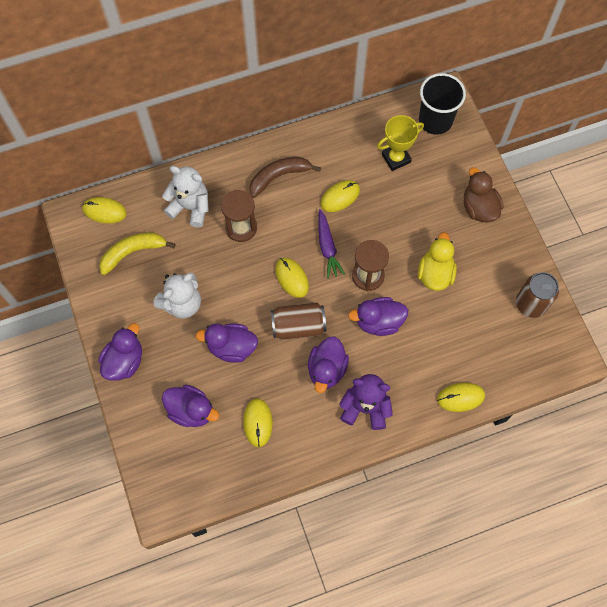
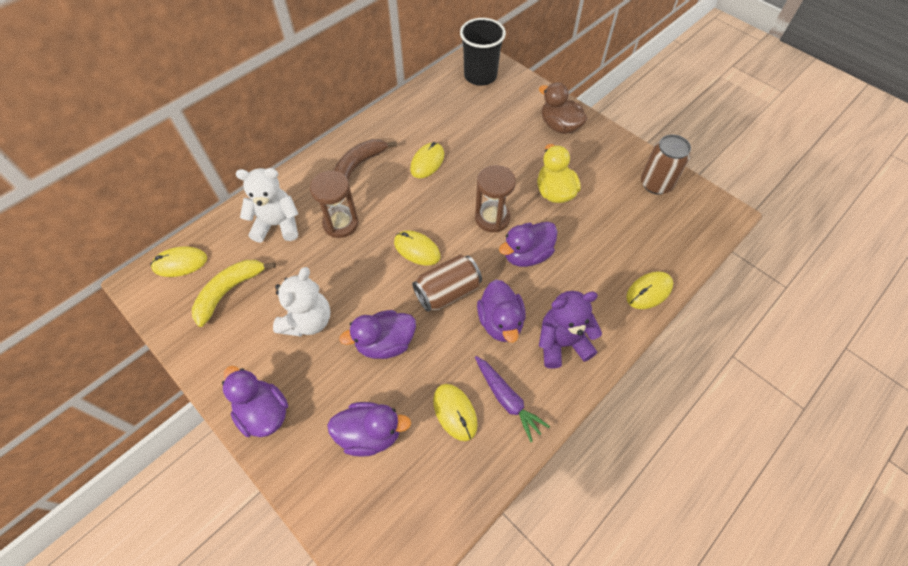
camera: 25 degrees left, 10 degrees down
purple duck [98,323,142,381] -> purple duck turned 45 degrees counterclockwise [222,366,288,437]
purple carrot [318,209,345,279] -> purple carrot moved to [475,356,550,442]
yellow trophy [377,115,424,171] -> none

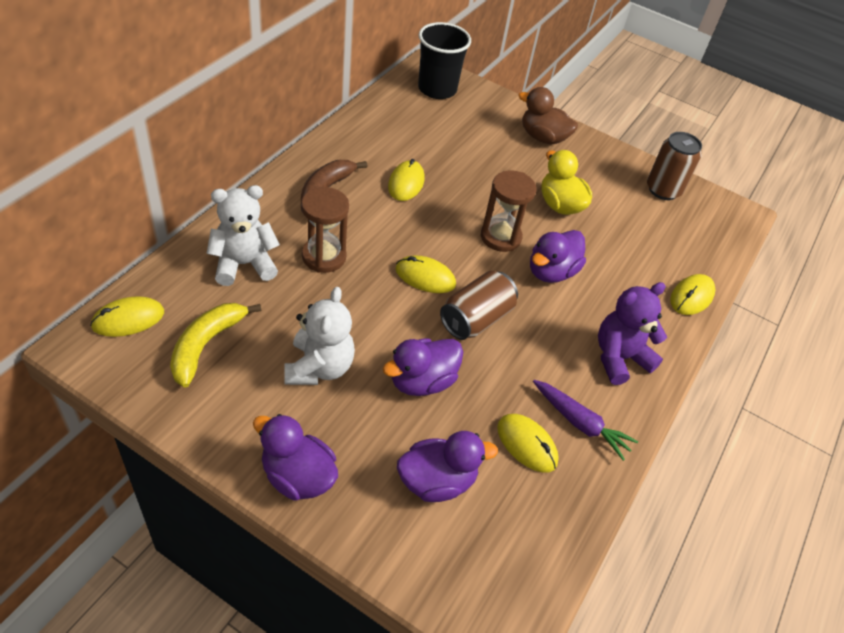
camera: 20 degrees left, 10 degrees down
purple duck [477,280,525,343] -> none

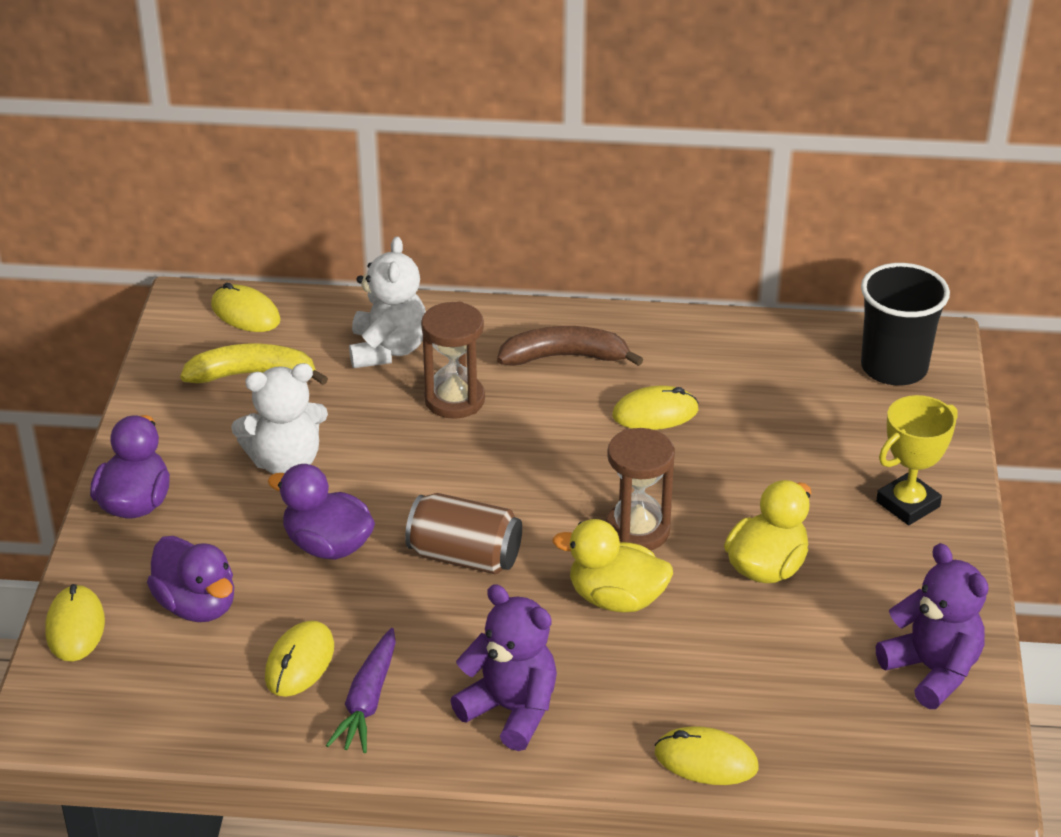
camera: 70 degrees right, 10 degrees down
white teddy bear [206,185,280,286] -> white teddy bear turned 45 degrees clockwise [349,236,426,368]
yellow mouse [395,256,456,293] -> yellow mouse moved to [45,584,105,662]
brown duck [518,87,578,144] -> yellow trophy [876,395,958,525]
purple duck [530,230,586,283] -> yellow duck [552,519,673,613]
brown can [647,132,702,200] -> purple teddy bear [876,543,989,709]

